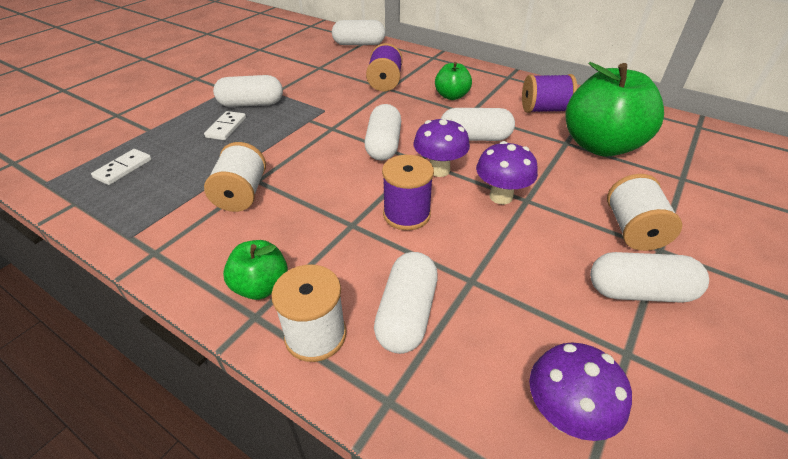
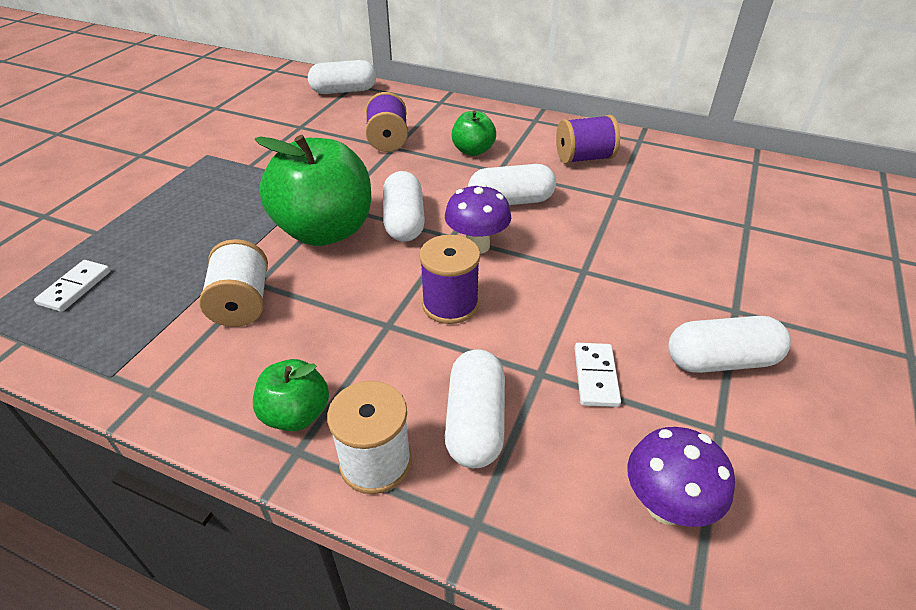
camera: 10 degrees left, 0 degrees up
white domino [204,111,246,140] -> white domino moved to [575,343,621,407]
white capsule [213,75,283,107] -> none
purple mushroom [476,141,538,204] -> none
green apple [565,62,664,157] -> green apple moved to [255,135,371,246]
white spool [607,174,682,251] -> none

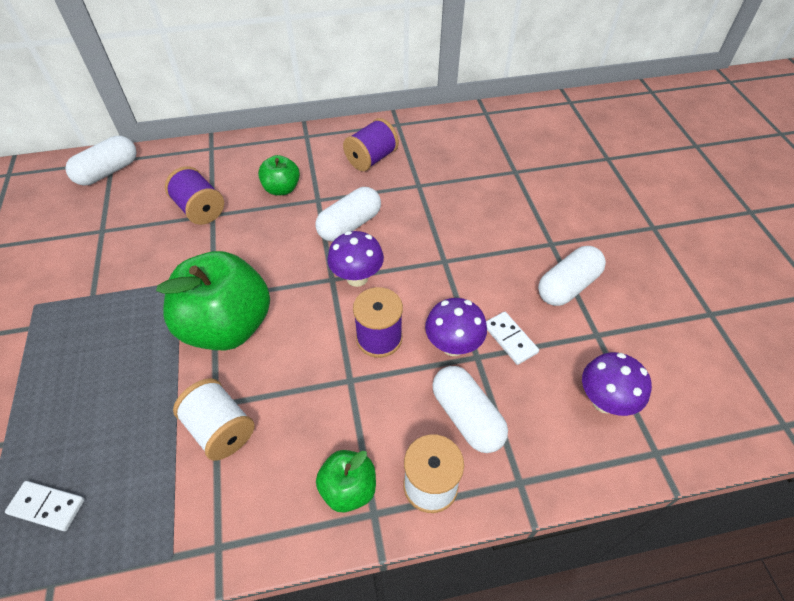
camera: 35 degrees left, 10 degrees up
white domino [34,260,110,312] -> white domino turned 60 degrees counterclockwise [5,481,85,531]
white capsule [383,171,425,242] -> none
none -> purple mushroom [425,298,487,356]

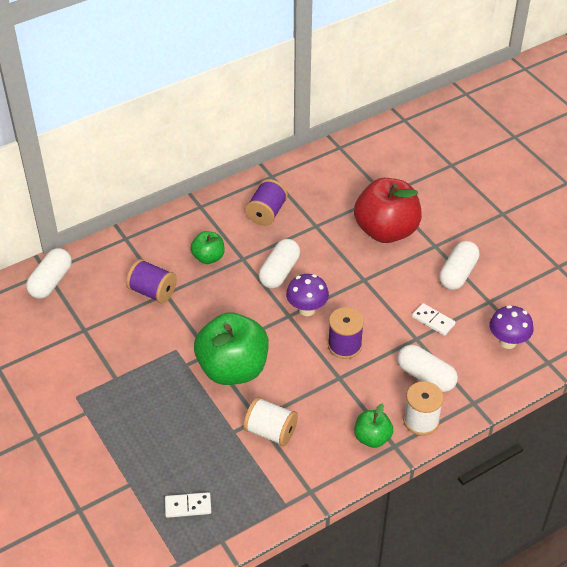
camera: 20 degrees left, 5 degrees down
purple mushroom [425,298,487,356] -> none
none -> red apple [354,178,422,243]

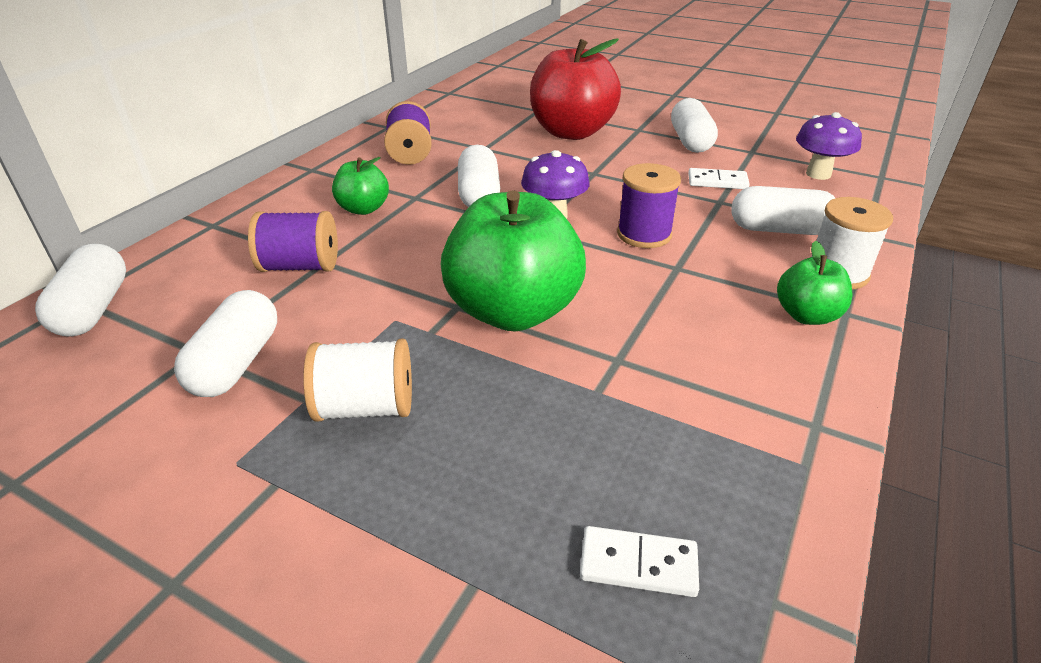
camera: 30 degrees left, 10 degrees down
white domino [165,492,211,518] -> white domino turned 45 degrees clockwise [580,526,699,597]
white spool [244,397,298,446] -> white spool moved to [303,339,412,422]
none -> white capsule [174,290,277,397]

